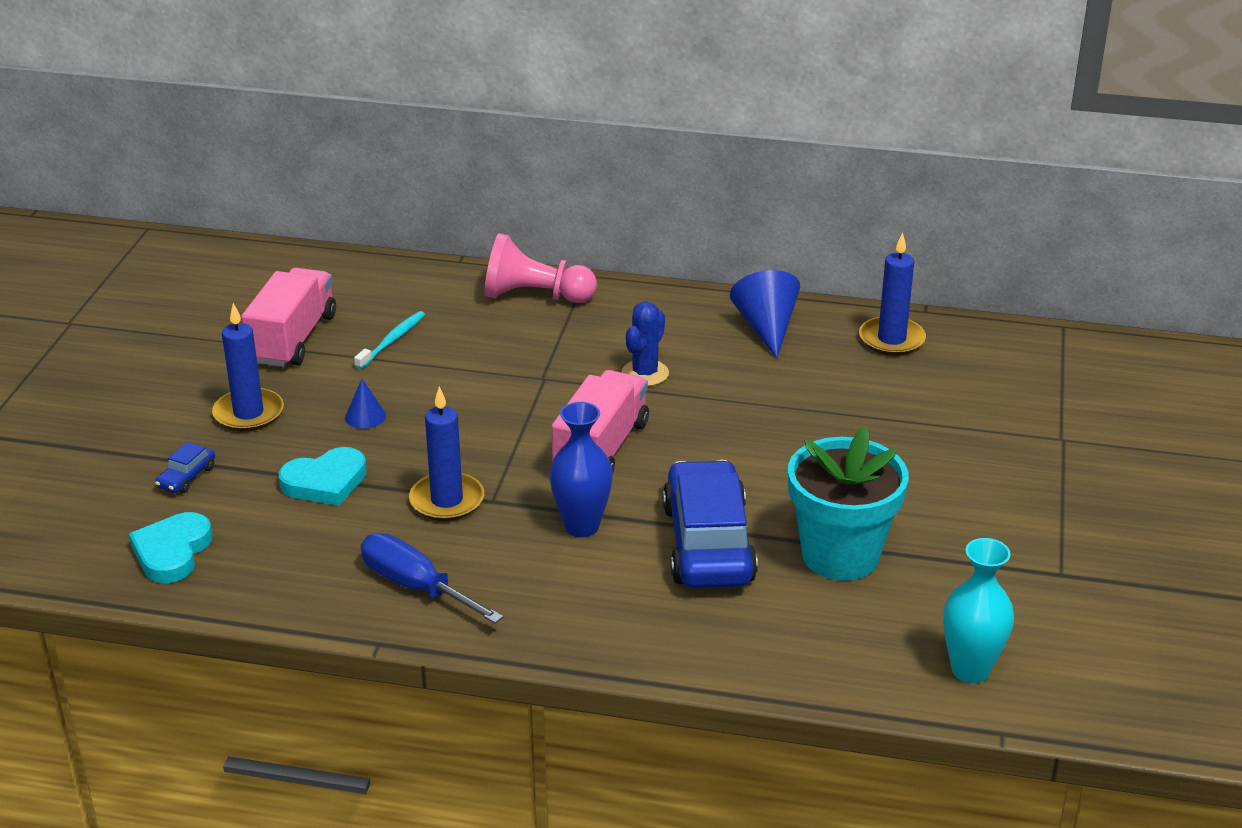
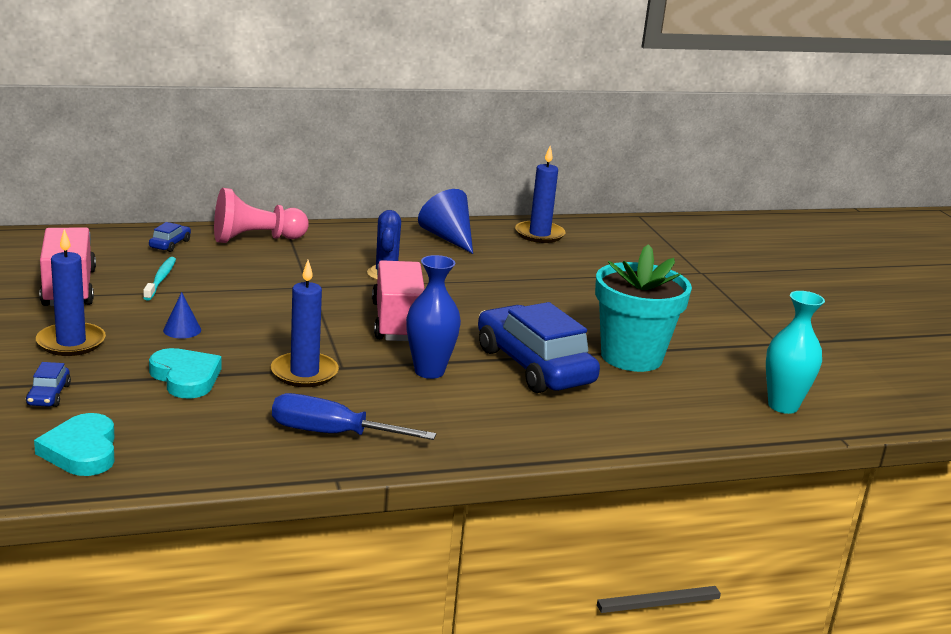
camera: 30 degrees left, 10 degrees down
turquoise heart [278,447,367,506] -> turquoise heart turned 75 degrees counterclockwise [149,348,221,398]
none -> blue car [149,222,191,252]

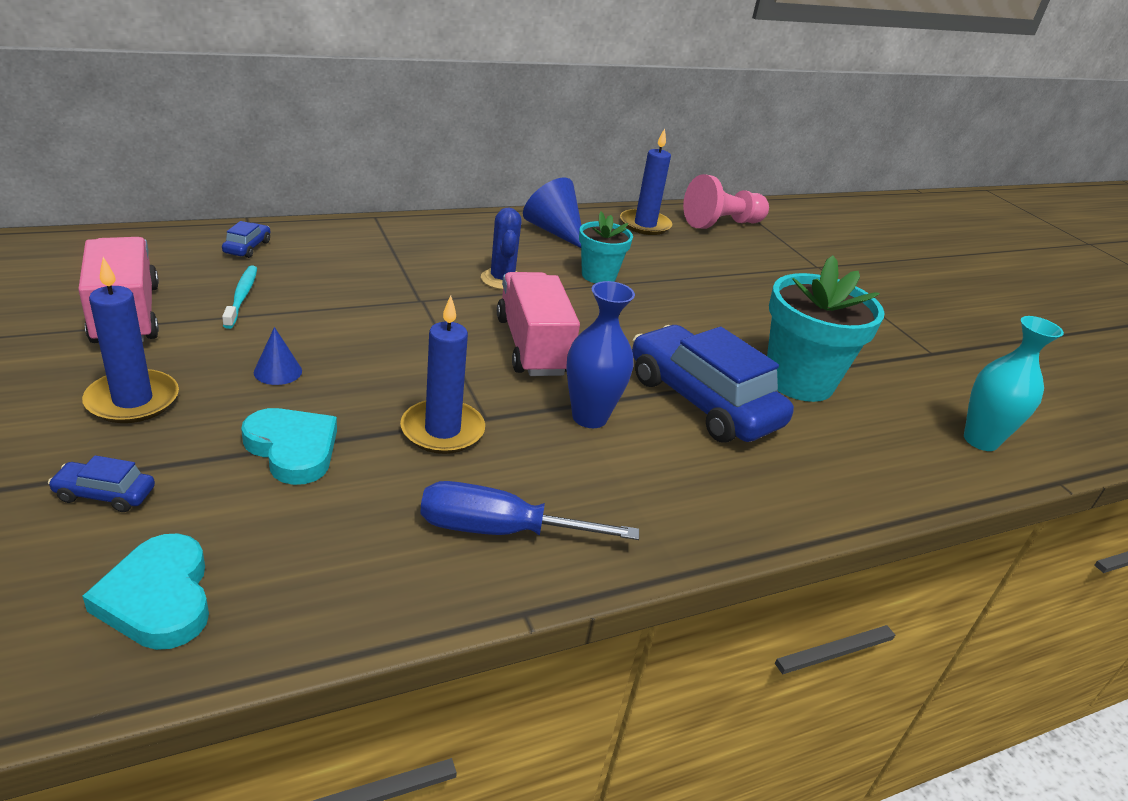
camera: 10 degrees left, 10 degrees up
blue car [26,362,71,407] -> blue car turned 105 degrees clockwise [48,455,155,512]
pink pawn [214,188,309,243] -> pink pawn moved to [683,174,769,229]
none -> turquoise flower pot [579,211,633,283]

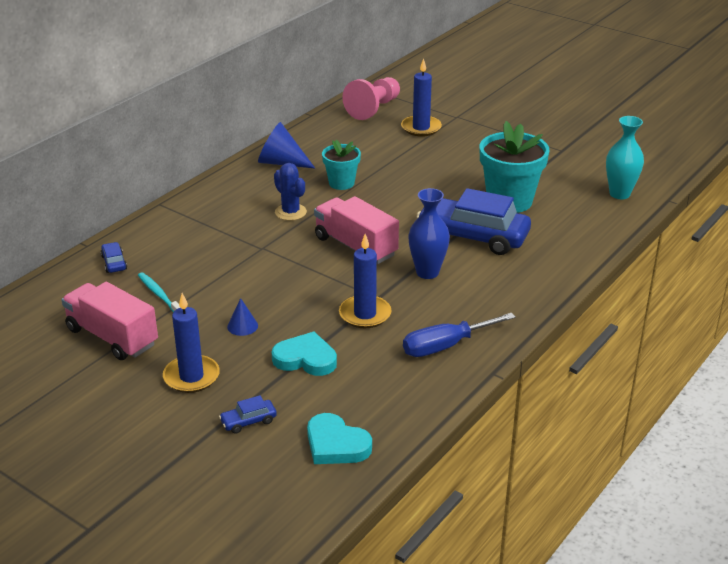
camera: 25 degrees left, 0 degrees up
blue candle [620,128,672,235] -> blue candle moved to [401,58,442,137]

